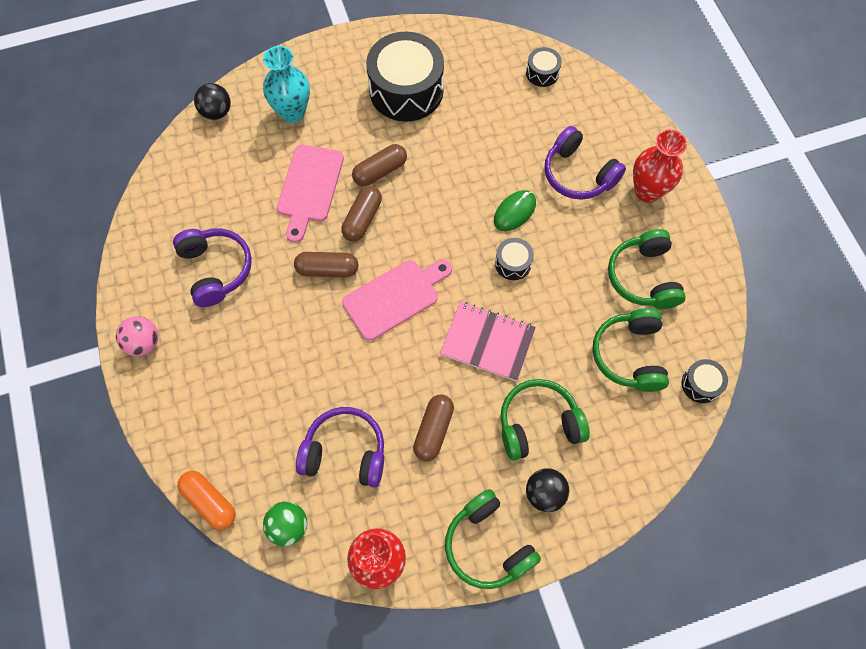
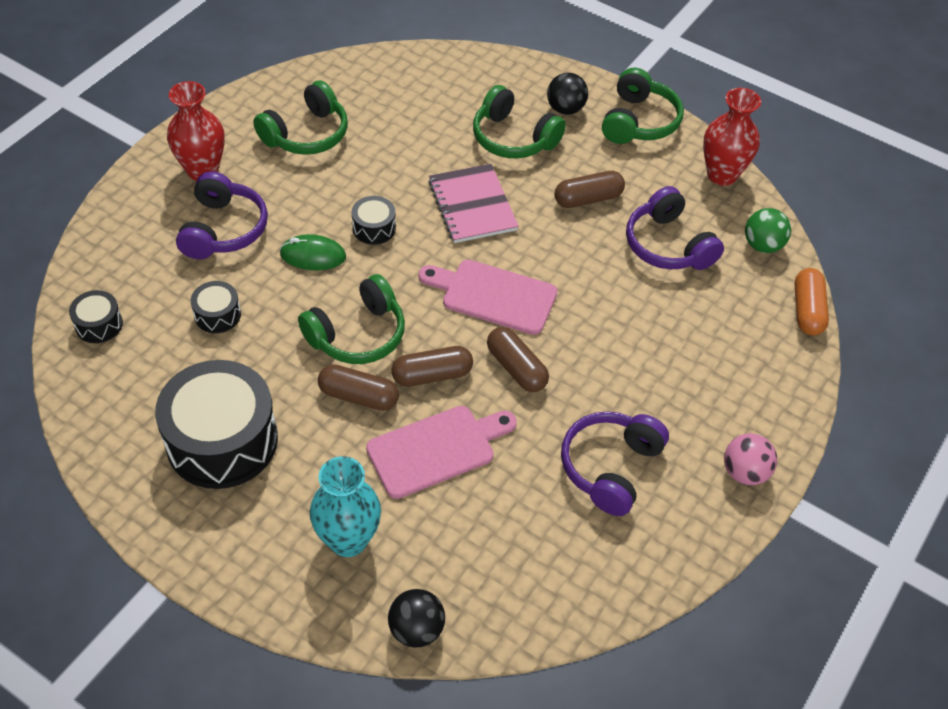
camera: 130 degrees left, 15 degrees down
green headphones [592,308,669,392] -> green headphones moved to [298,274,405,364]
black drum [682,359,728,403] -> black drum moved to [190,281,241,333]

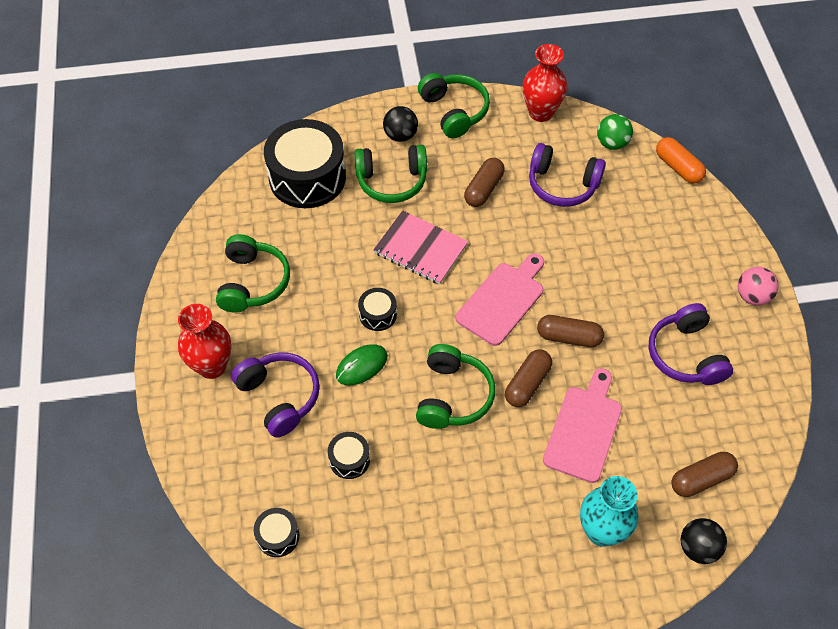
camera: 40 degrees left, 5 degrees up
black drum [155,360,278,489] -> black drum moved to [264,119,346,208]
brown capsule [318,364,399,411] -> brown capsule moved to [671,452,738,497]
pink cutting board [419,260,557,335] -> pink cutting board turned 150 degrees clockwise [456,253,544,346]

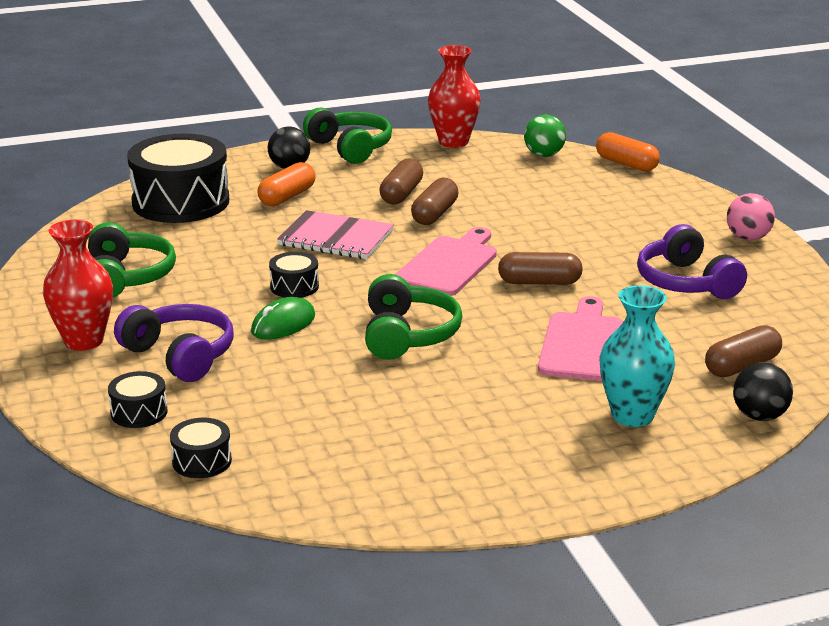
camera: 10 degrees left, 30 degrees down
black drum [328,432,370,479] -> black drum moved to [108,371,167,428]
green headphones [354,145,427,203] -> orange capsule [257,162,316,206]
brown capsule [505,350,552,407] -> brown capsule moved to [411,178,459,225]
purple headphones [529,143,606,207] -> none

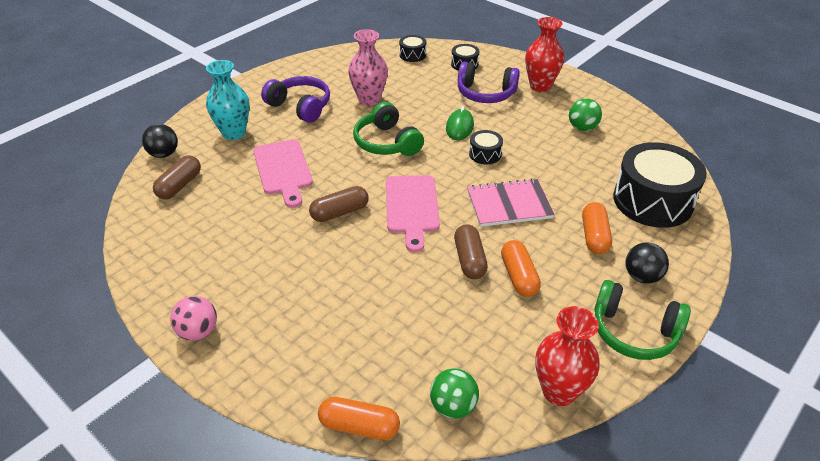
camera: 150 degrees right, 15 degrees up
green headphones [88,222,176,298] -> green ball [569,98,602,131]
brown capsule [379,158,423,204] -> orange capsule [501,240,541,297]
purple headphones [637,224,747,299] -> purple headphones moved to [261,76,330,123]
none -> pink vase [348,29,388,106]

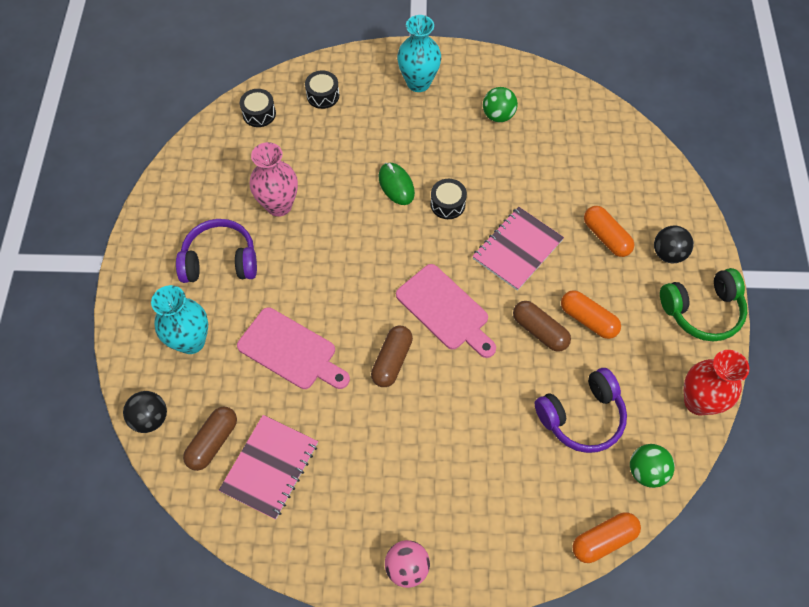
camera: 40 degrees left, 20 degrees up
brown capsule [153,155,201,199] -> brown capsule turned 45 degrees clockwise [183,406,237,471]
green headphones [353,102,424,156] -> none
purple headphones [458,62,520,103] -> purple headphones moved to [535,368,627,453]
red vase [525,17,564,92] -> turquoise vase [397,15,441,92]
black drum [613,142,707,228] -> none
none -> pink notebook [219,415,318,520]

